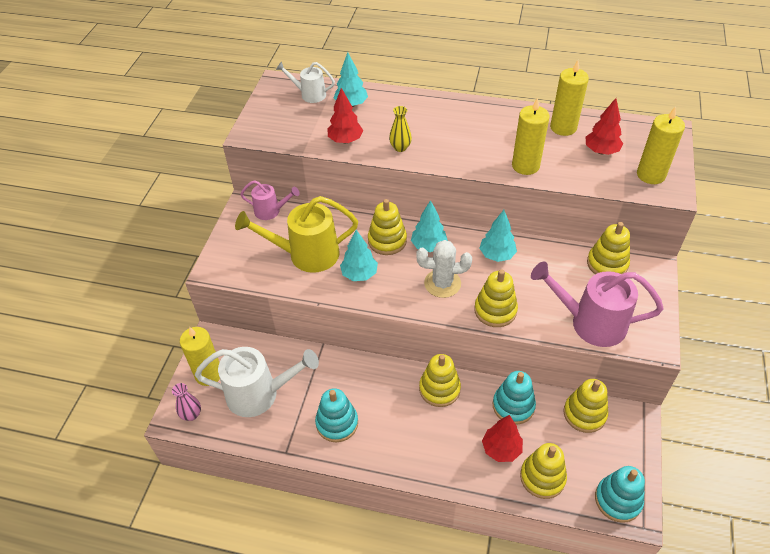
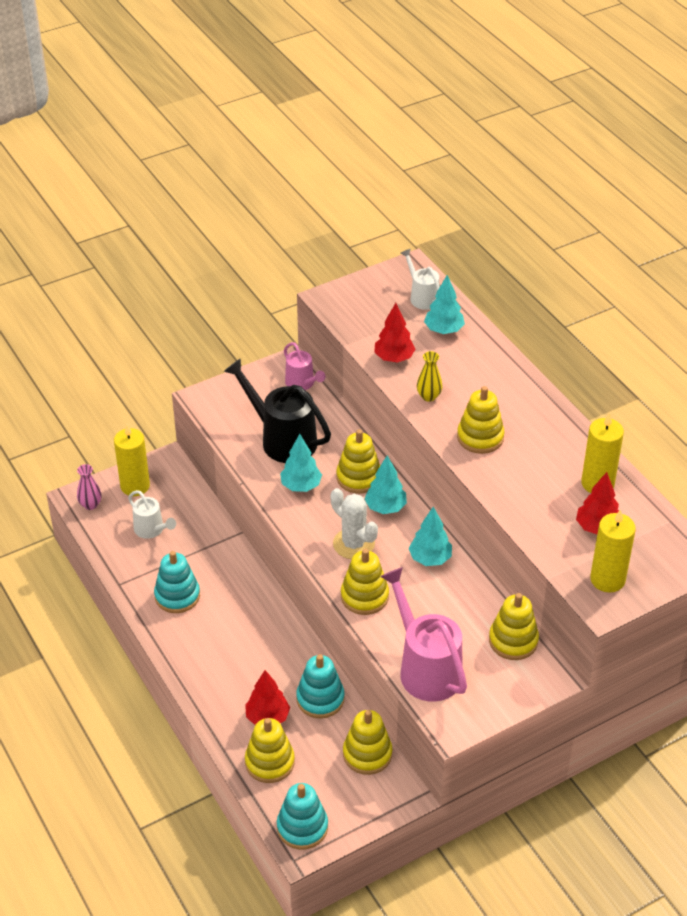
camera: 45 degrees right, 5 degrees down
white watering can [195,347,319,417] -> white watering can [128,490,176,539], size x0.55
yellow watering can [235,196,358,273] -> black watering can [224,358,331,463]
yellow stacking toy [419,354,461,407] -> yellow stacking toy moved to [457,386,505,454]
yellow candle [512,97,550,175] -> none

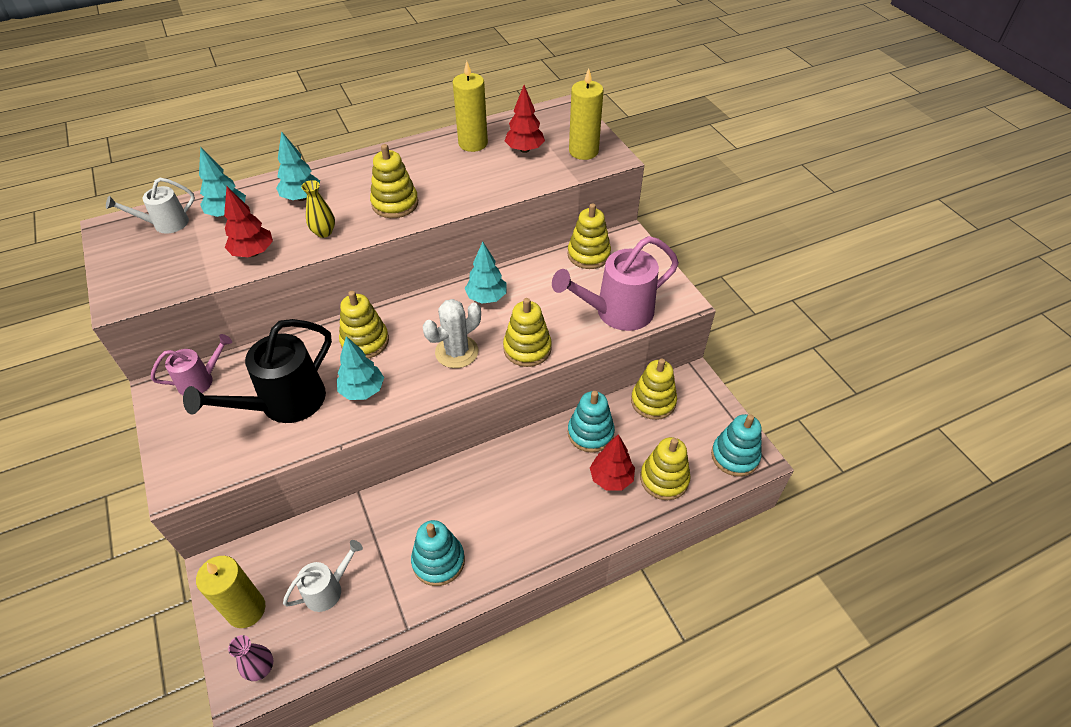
camera: 85 degrees left, 5 degrees up
turquoise tree [364,456,407,514] -> turquoise tree moved to [276,131,320,201]

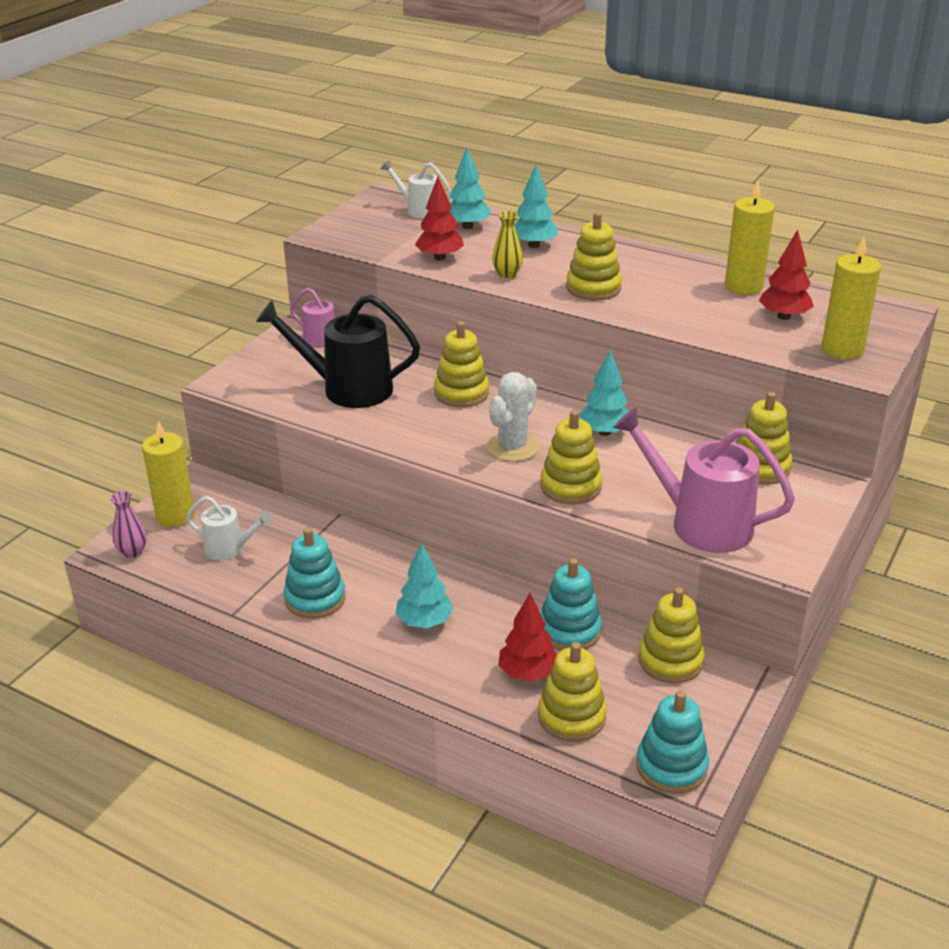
camera: 55 degrees right, 15 degrees down
turquoise tree [337,336,384,400] -> turquoise tree moved to [396,543,454,628]
white cactus [423,299,481,368] -> white cactus turned 75 degrees counterclockwise [486,372,539,462]

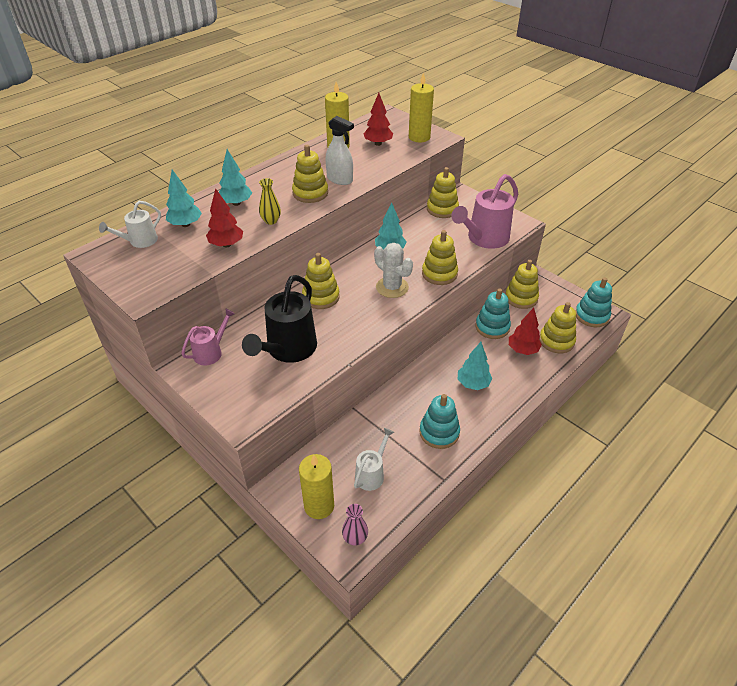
camera: 75 degrees left, 10 degrees up
none -> white spray bottle [326,116,354,185]

